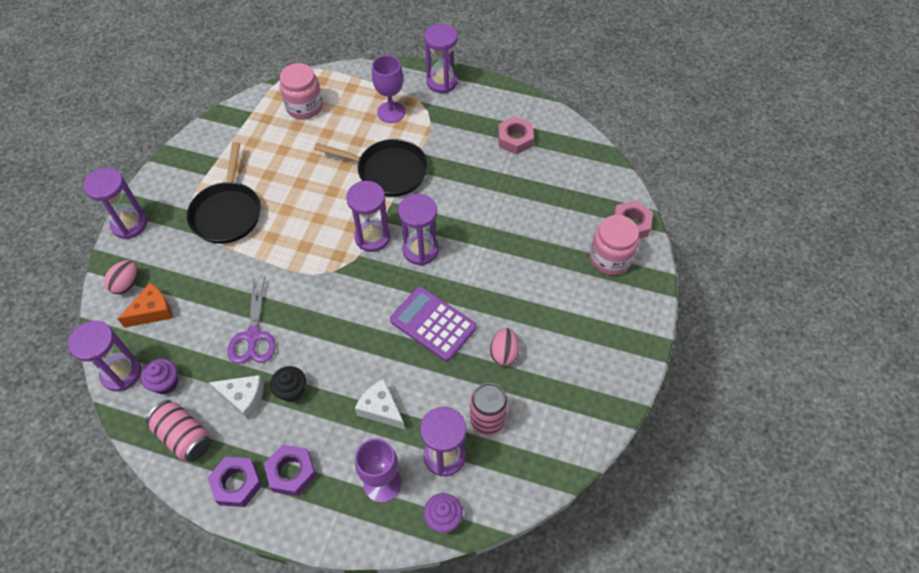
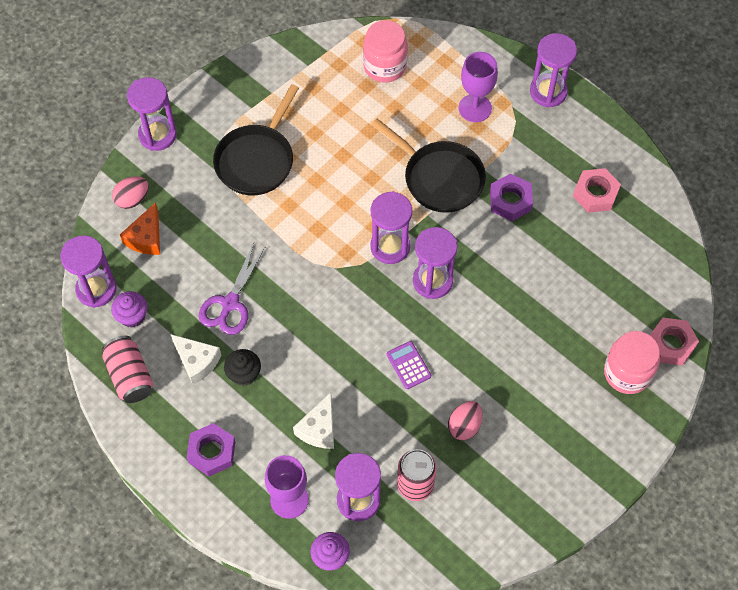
camera: 25 degrees right, 5 degrees up
orange cheese [118,283,173,328] -> orange cheese turned 120 degrees clockwise [120,202,160,255]
purple nut [207,457,262,507] -> purple nut moved to [490,173,533,221]
white cheese [355,379,405,429] -> white cheese turned 135 degrees counterclockwise [293,392,334,449]
purple calculator [390,287,477,361] -> purple calculator [387,341,431,389], size x0.54

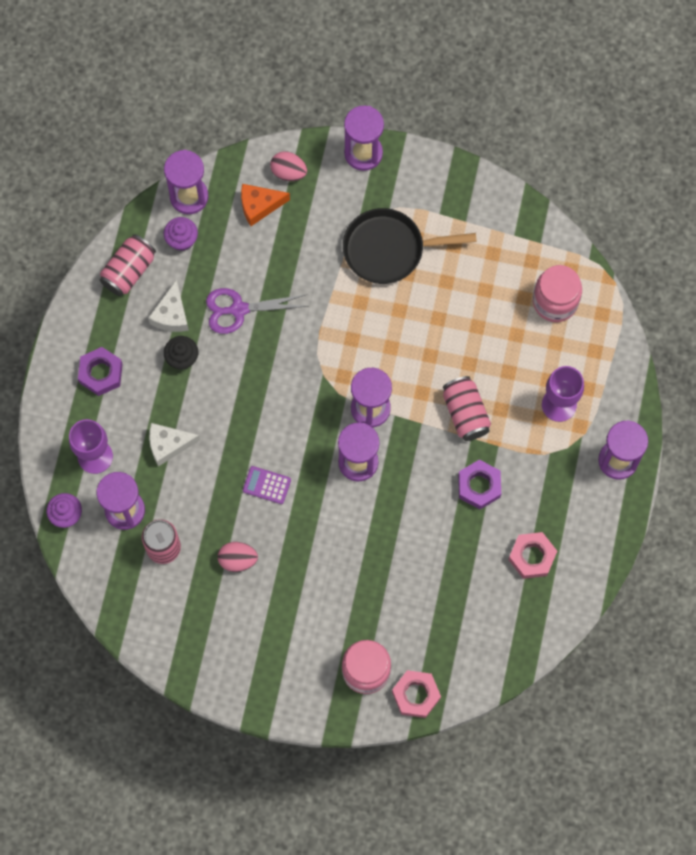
camera: 60 degrees right, 10 degrees up
black pan [372,119,486,213] -> pink can [443,376,491,441]
purple calculator [387,341,431,389] -> purple calculator turned 105 degrees counterclockwise [243,466,291,504]

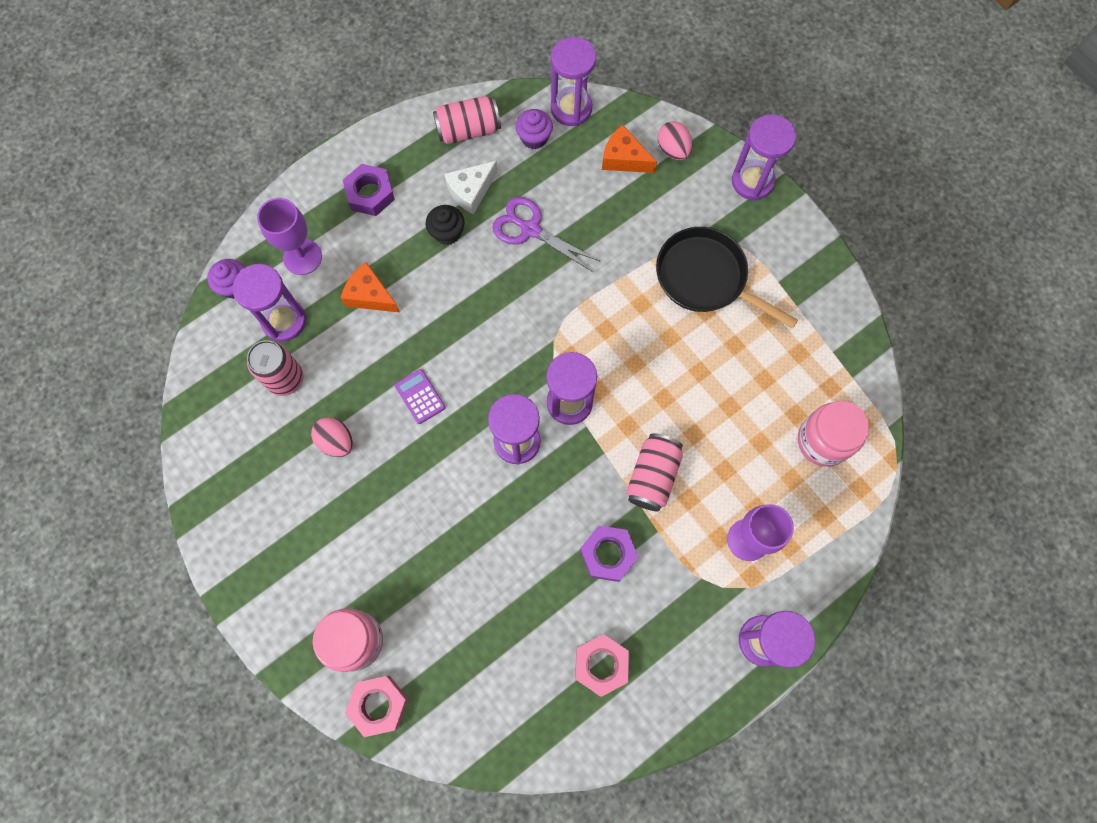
camera: 40 degrees right, 0 degrees up
white cheese [149,423,200,467] -> orange cheese [341,262,400,313]

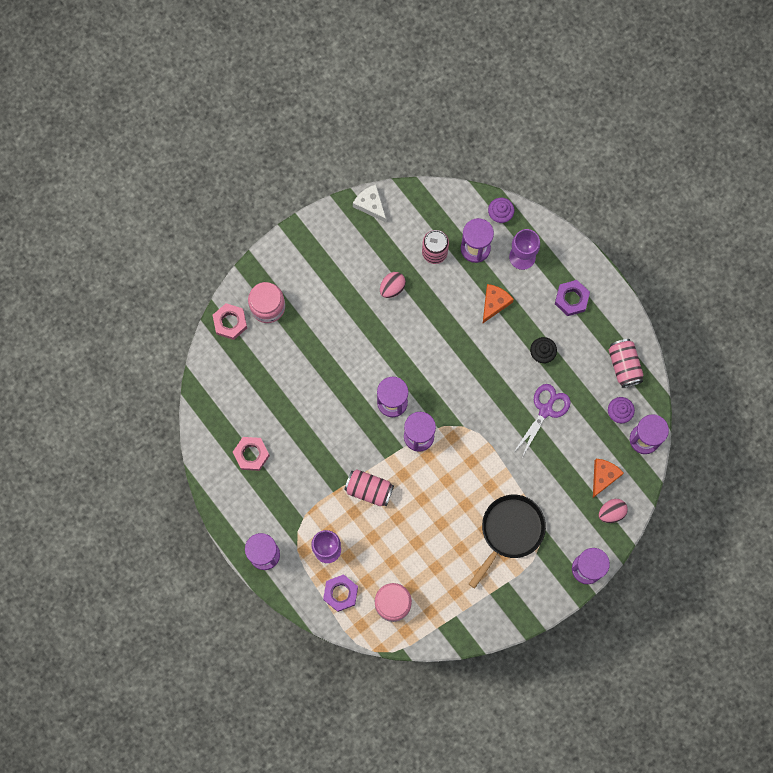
camera: 90 degrees right, 5 degrees up
purple calculator [395,369,446,424] -> none
white cheese [444,161,498,215] -> white cheese moved to [353,184,386,223]
purple nut [580,525,638,582] -> purple nut moved to [323,574,358,612]

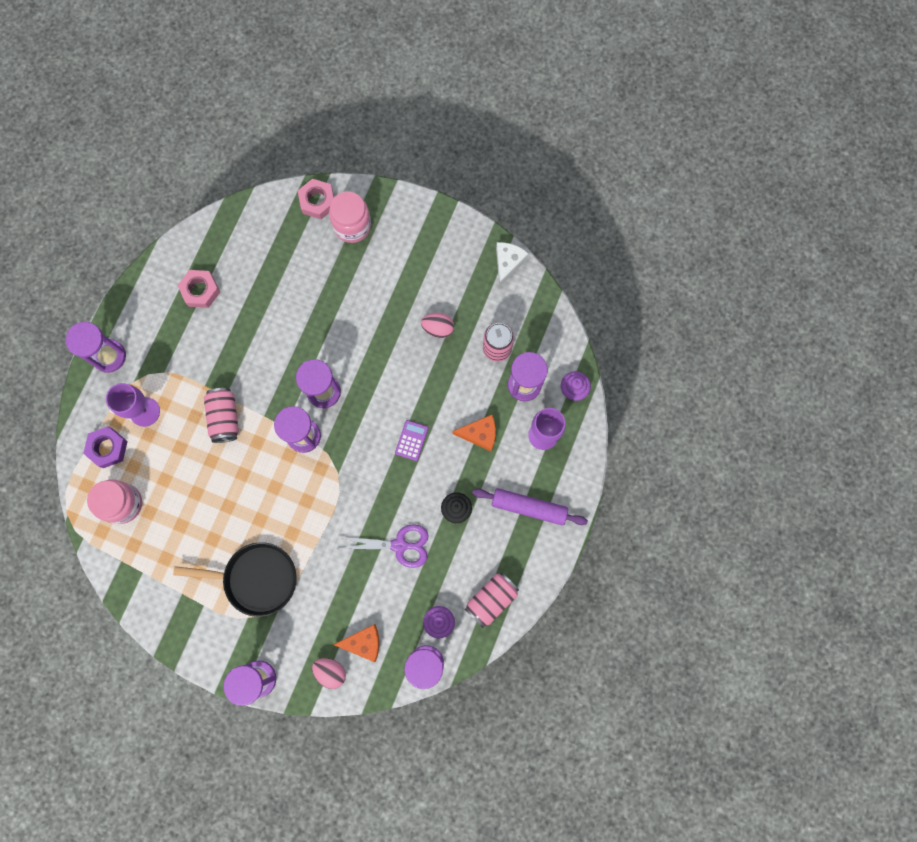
camera: 60 degrees right, 0 degrees up
purple nut [555,280,590,316] -> purple rolling pin [472,488,588,526]
none -> purple calculator [395,420,428,461]

